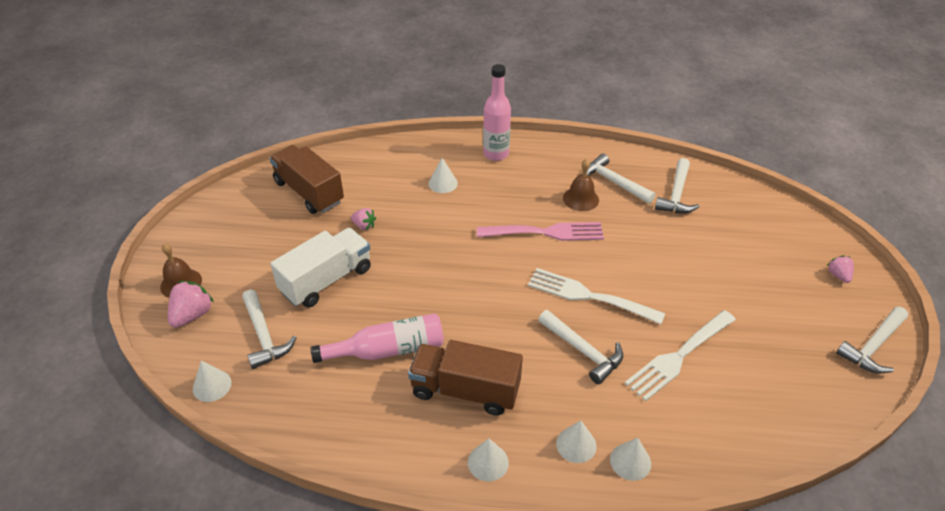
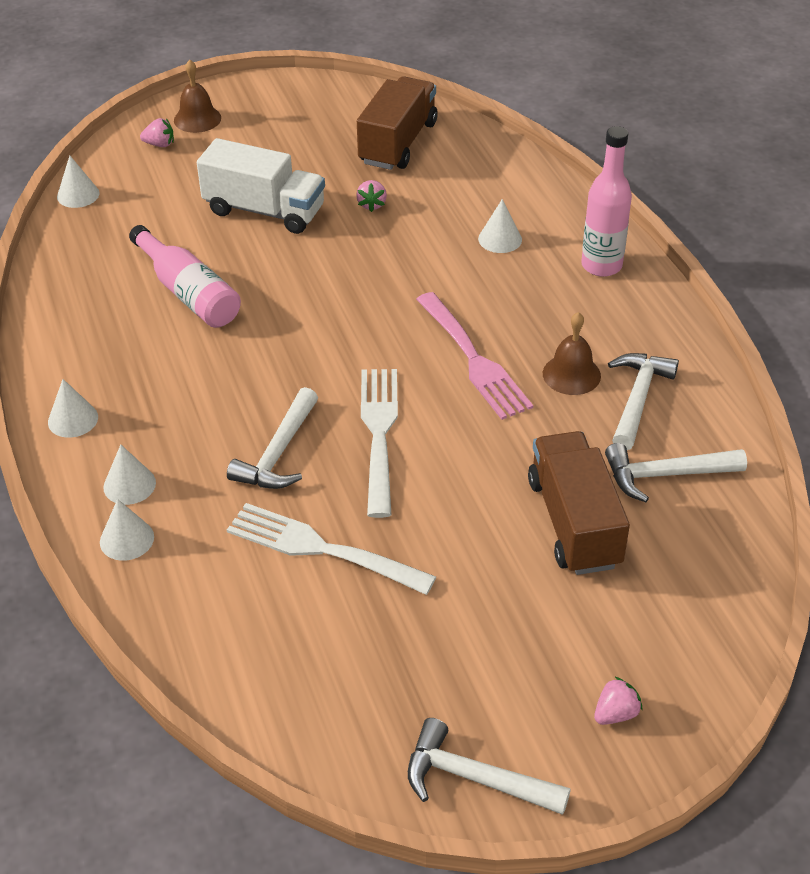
camera: 65 degrees right, 0 degrees up
pink strawberry [168,281,214,328] -> pink strawberry [140,118,174,147], size x0.61
white hammer [242,289,297,369] -> none
brown truck [408,340,523,416] -> brown truck moved to [528,431,630,575]

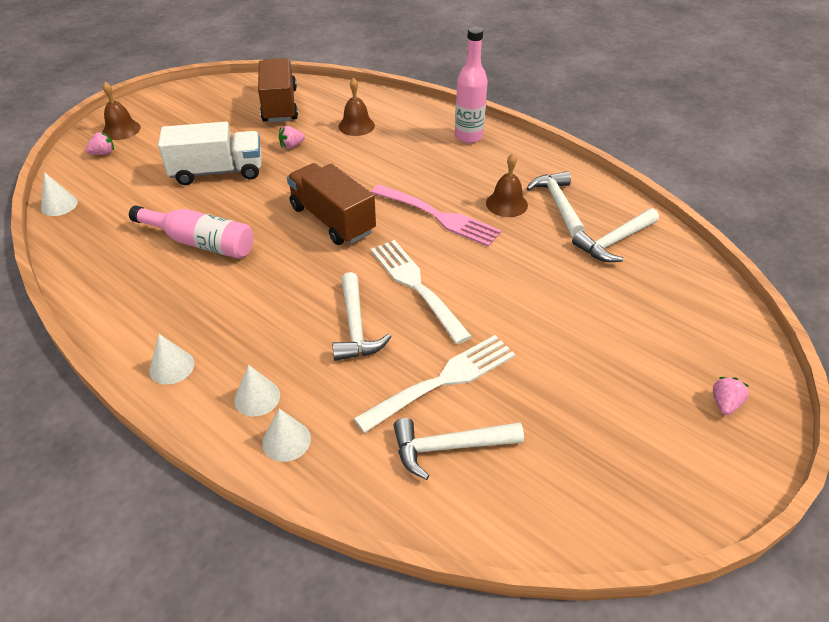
camera: 30 degrees left, 0 degrees up
white fork [227,503,436,595] -> white fork turned 150 degrees clockwise [353,335,515,433]
pink strawberry [356,180,387,212] -> pink strawberry turned 90 degrees clockwise [279,126,305,149]
white hammer [408,718,571,815] -> white hammer moved to [393,418,524,480]
white cone [478,199,522,253] -> none
brown truck [528,431,630,575] -> brown truck moved to [287,163,376,245]
none -> brown bell [338,78,375,136]

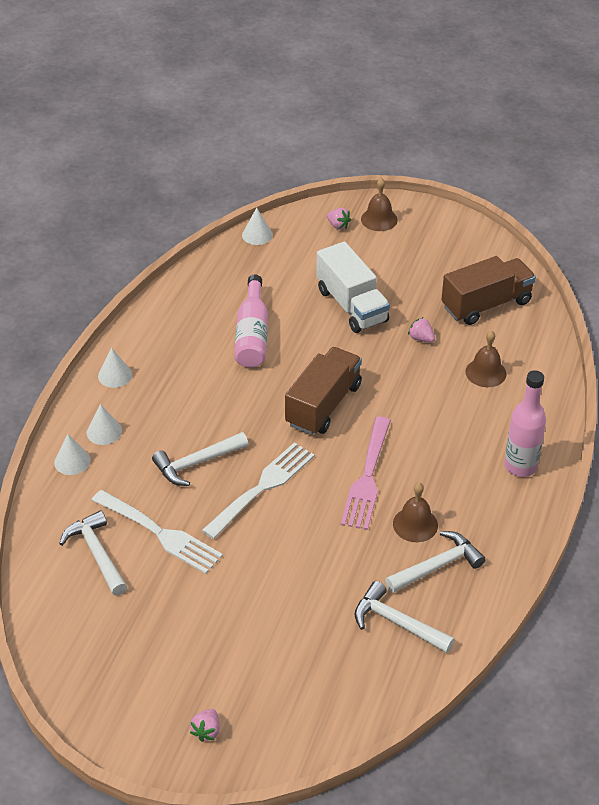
camera: 70 degrees right, 0 degrees up
pink strawberry [713,377,749,415] -> pink strawberry turned 105 degrees clockwise [190,709,220,742]

